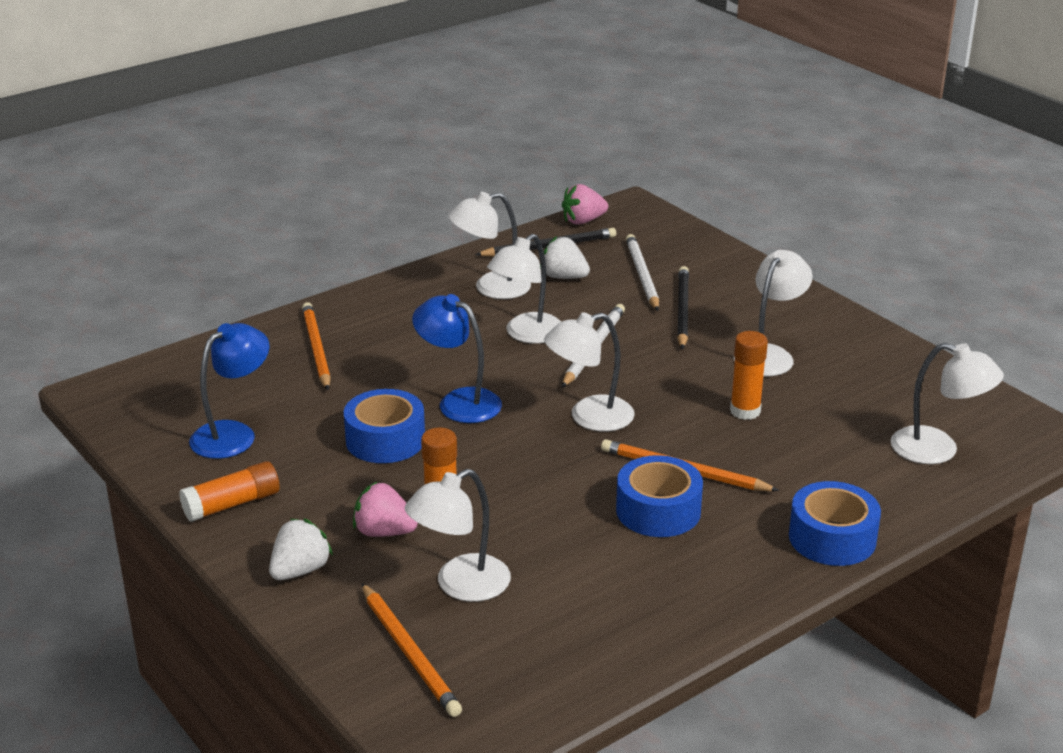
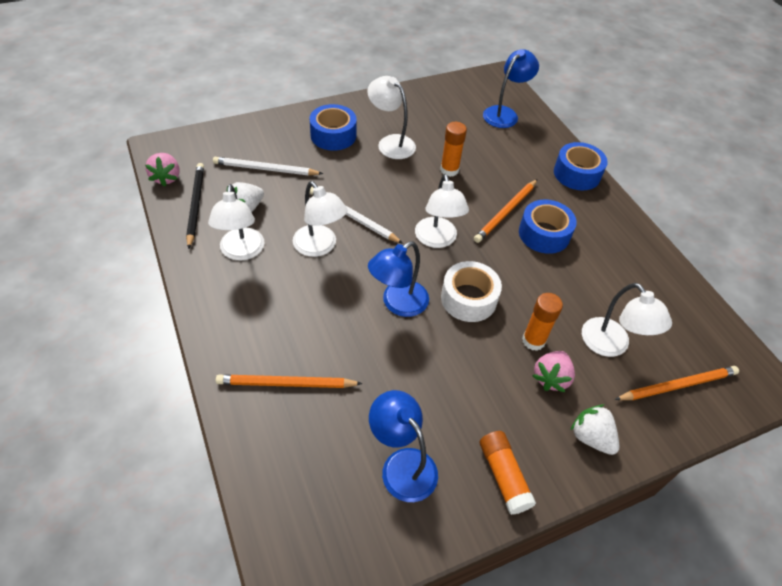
camera: 80 degrees left, 20 degrees up
blue tape [344,389,425,463] -> blue tape moved to [310,104,357,151]
black pencil [677,266,689,349] -> none
white lamp [891,343,1004,464] -> blue lamp [483,49,539,128]
none -> white tape [441,261,502,322]

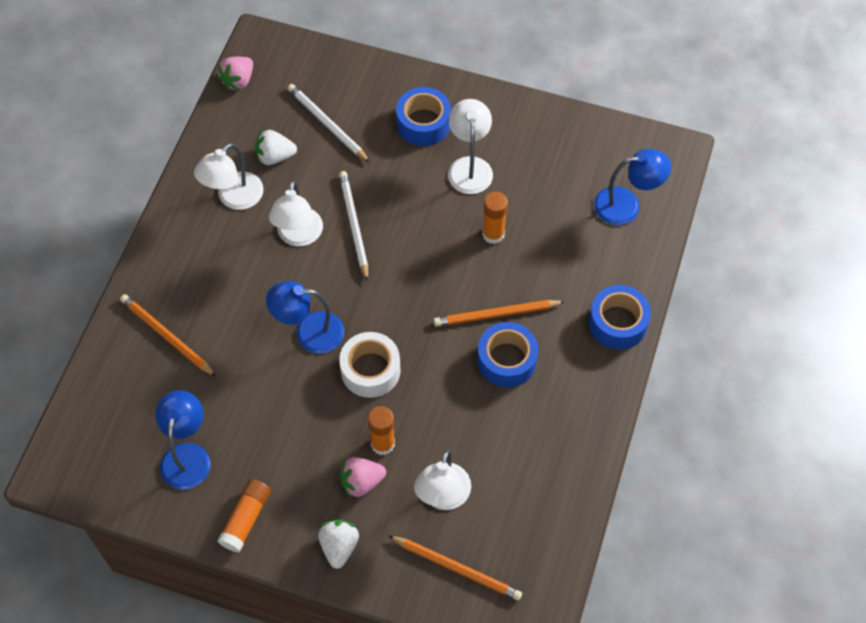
camera: 45 degrees right, 10 degrees up
black pencil [186,163,204,249] -> none
white lamp [415,174,469,248] -> none

